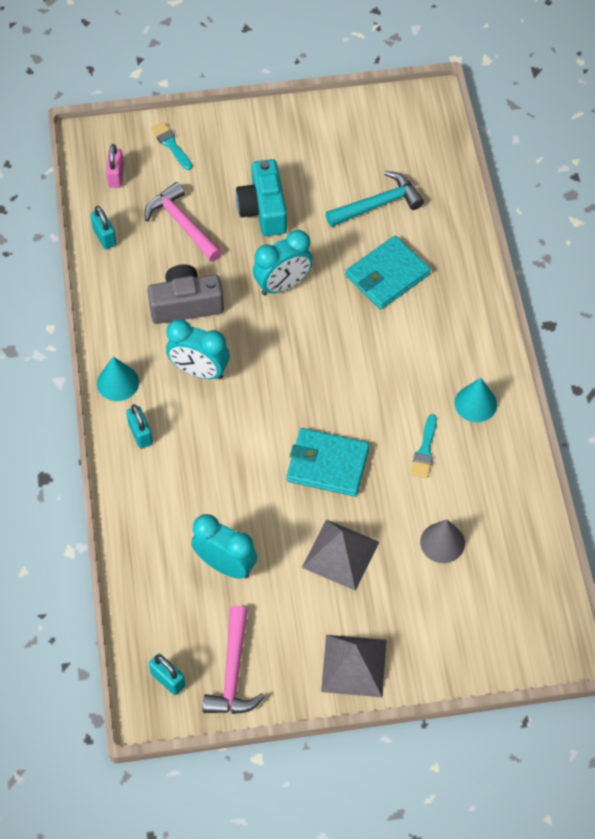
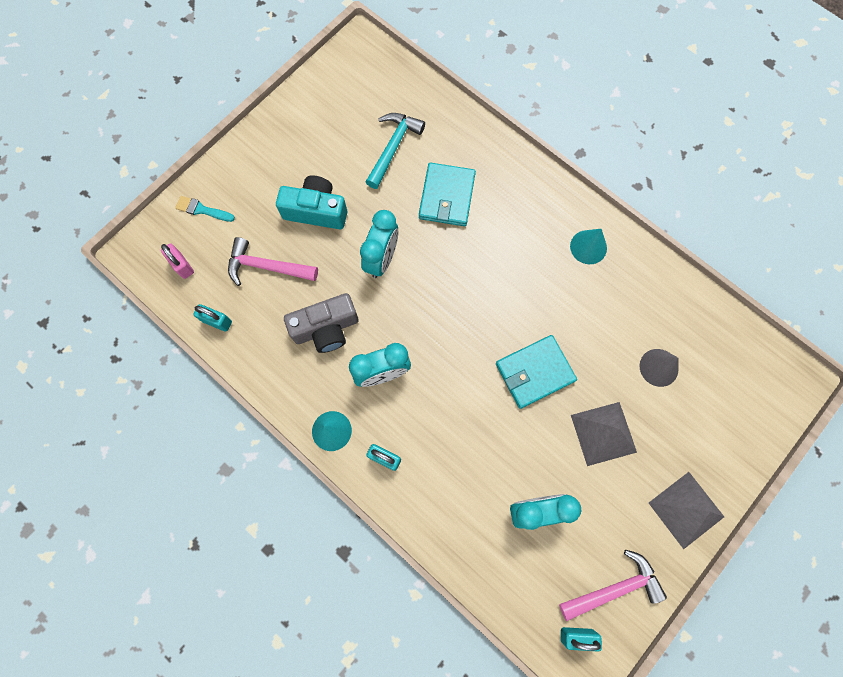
camera: 40 degrees left, 15 degrees up
grey camera [147,264,224,324] -> grey camera turned 150 degrees counterclockwise [284,293,359,353]
pink hammer [203,606,265,714] -> pink hammer turned 75 degrees counterclockwise [559,550,667,621]
turquoise camera [236,159,287,236] -> turquoise camera turned 150 degrees clockwise [276,175,347,229]
turquoise brush [410,414,437,478] -> none

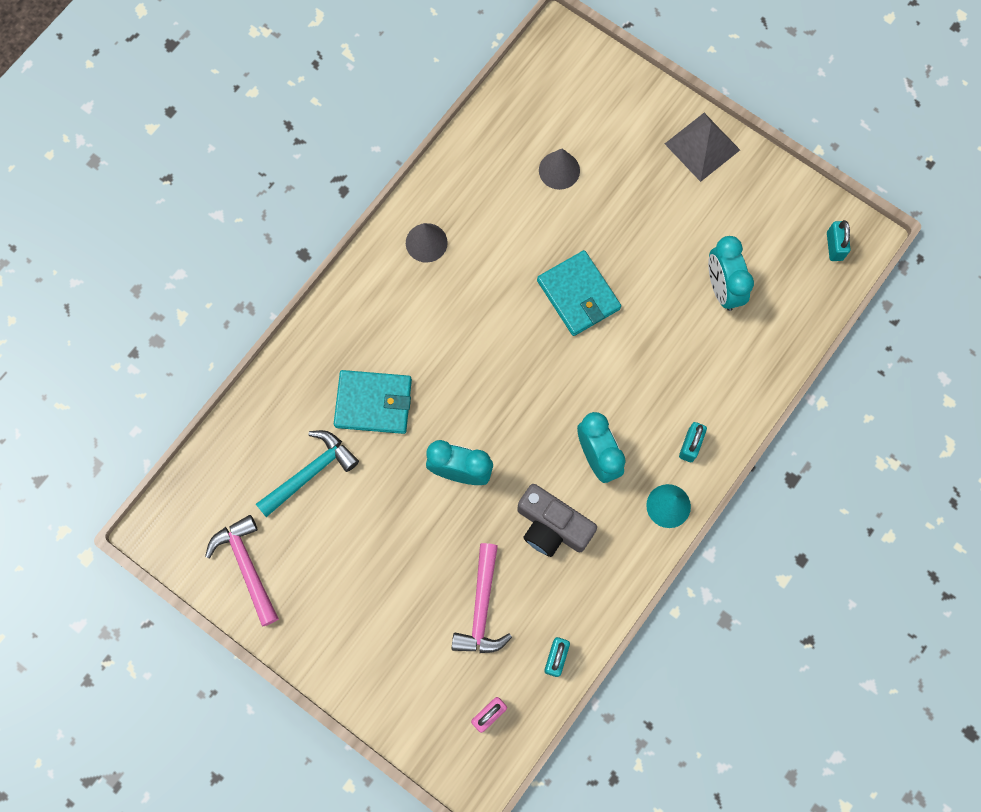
camera: 95 degrees left, 0 degrees up
turquoise brush [175,196,235,222] -> none
turquoise camera [276,175,347,229] -> none
grey camera [284,293,359,353] -> grey camera turned 150 degrees clockwise [517,484,597,557]
turquoise hammer [366,113,425,189] -> turquoise hammer turned 120 degrees clockwise [256,430,359,517]
pink hammer [559,550,667,621] -> pink hammer moved to [205,515,279,627]
turquoise cone [570,229,607,264] -> grey cone [406,223,448,263]
grey pyramid [571,402,637,466] -> none

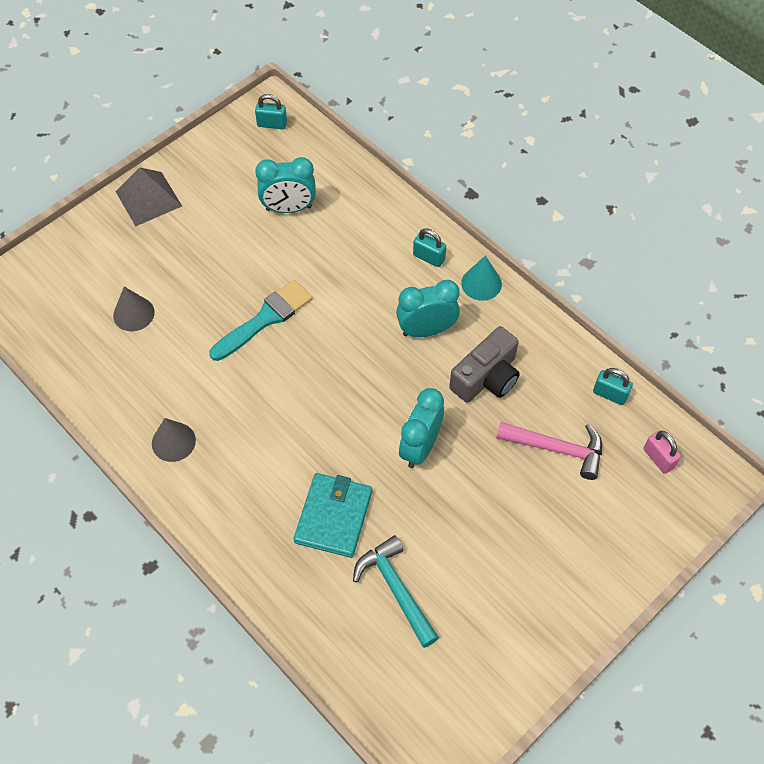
camera: 80 degrees left, 15 degrees down
pink hammer [205,515,279,627] -> none
turquoise wallet [537,250,621,336] -> turquoise brush [210,280,313,361]

